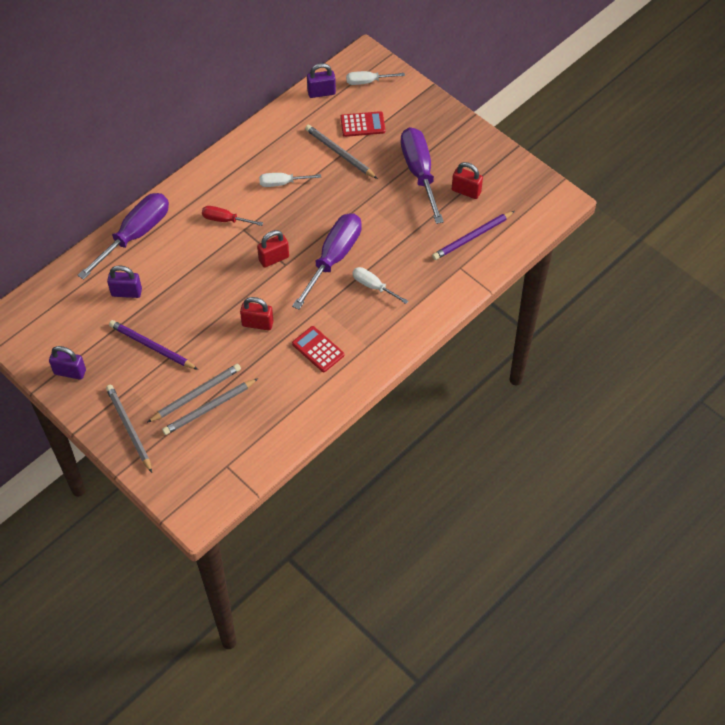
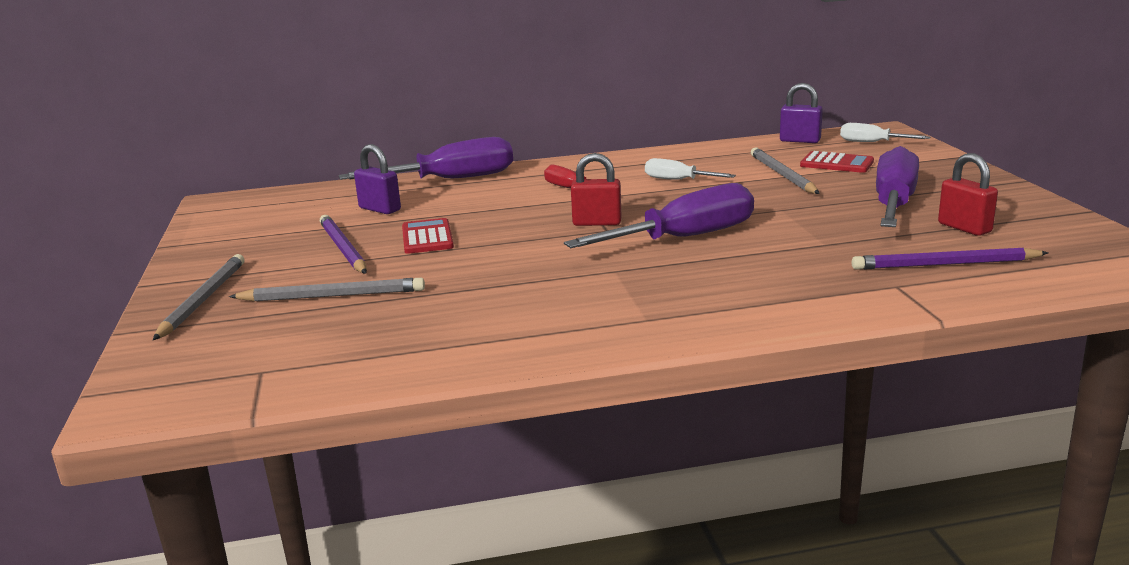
camera: 35 degrees right, 35 degrees down
purple padlock [49,346,86,380] -> none
grey pencil [162,379,258,435] -> none
red padlock [240,297,273,330] -> none
red calculator [292,326,344,372] -> red calculator moved to [402,218,454,254]
white screwdriver [353,267,408,304] -> none

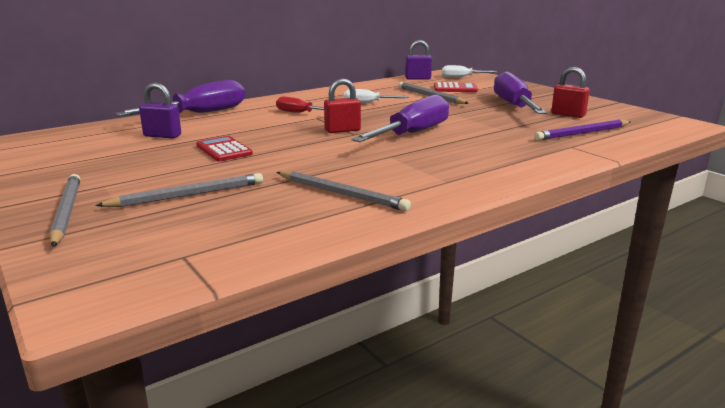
camera: 25 degrees left, 0 degrees up
purple pencil [320,215,367,274] -> none
none -> grey pencil [277,171,411,211]

